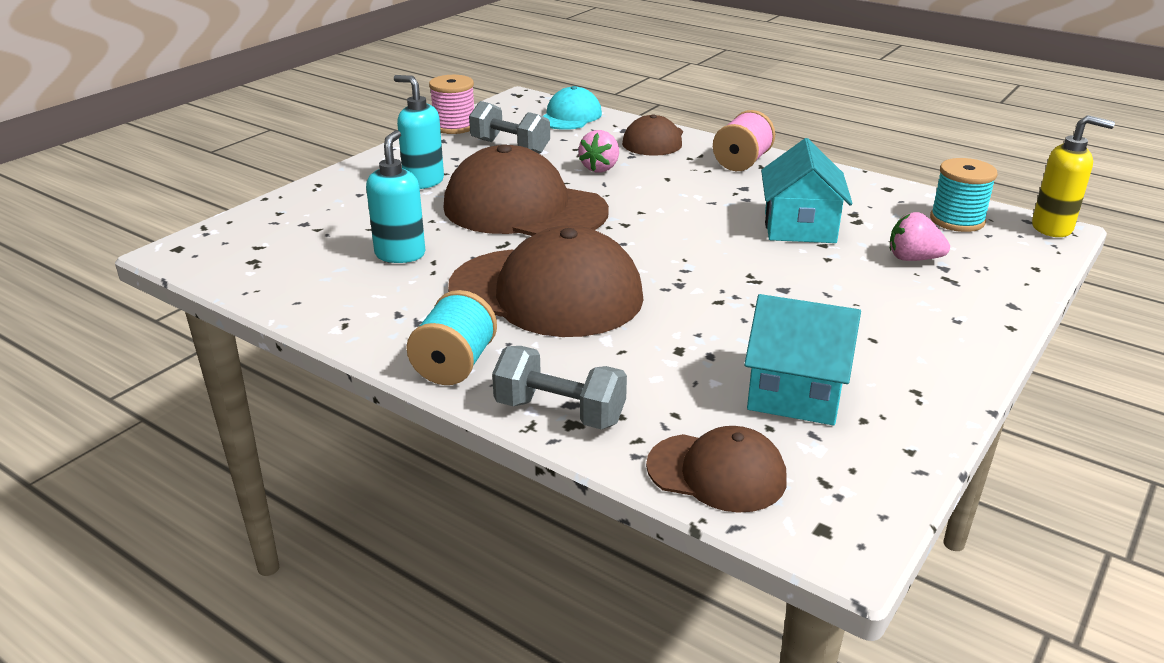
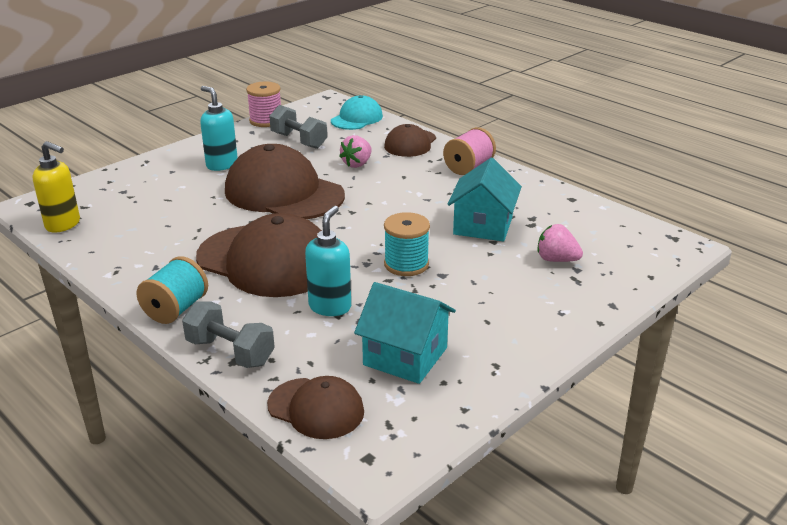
camera: 10 degrees right, 0 degrees up
turquoise soap dispenser [366,130,425,263] -> turquoise soap dispenser moved to [305,206,351,316]
turquoise spool [930,158,998,232] -> turquoise spool moved to [384,212,430,276]
yellow soap dispenser [1032,115,1115,237] -> yellow soap dispenser moved to [33,141,80,232]

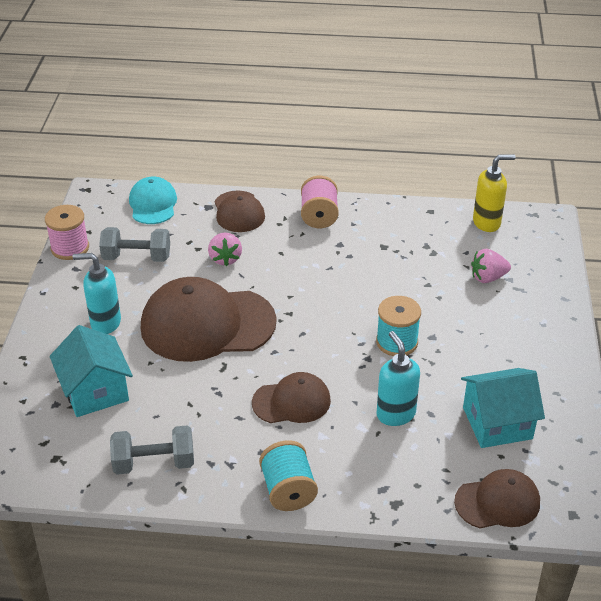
camera: 40 degrees left, 10 degrees up
yellow soap dispenser [33,141,80,232] -> yellow soap dispenser moved to [473,154,516,232]
grey dumbbell [182,301,275,368] -> grey dumbbell moved to [110,425,194,475]
brown cap [196,213,322,297] -> brown cap [252,372,331,423], size x0.54
turquoise house [447,158,522,241] -> turquoise house moved to [50,325,133,417]

